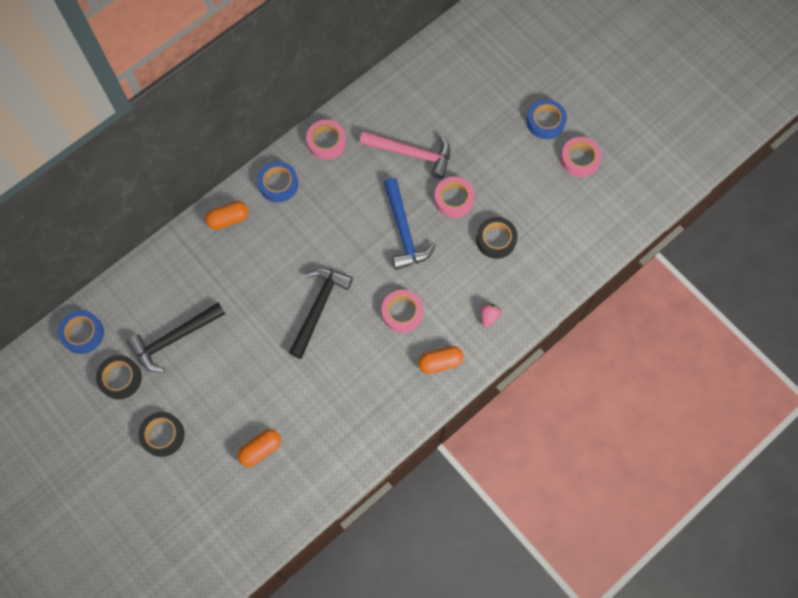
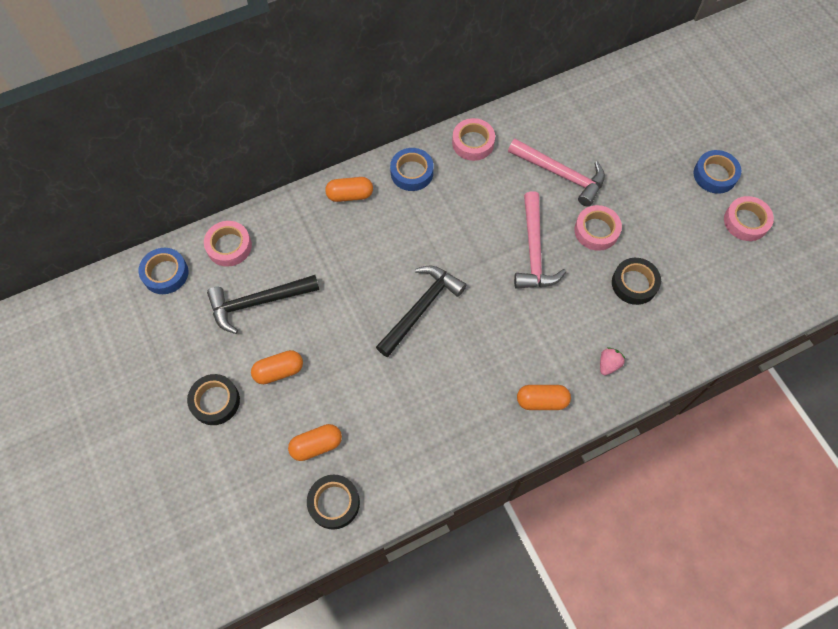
camera: 15 degrees right, 5 degrees down
black tape [96,355,142,399] -> black tape moved to [307,475,360,530]
pink tape [382,290,423,333] -> pink tape moved to [204,221,252,267]
blue hammer [384,178,436,270] -> pink hammer [514,191,566,289]
none -> orange capsule [251,350,303,384]

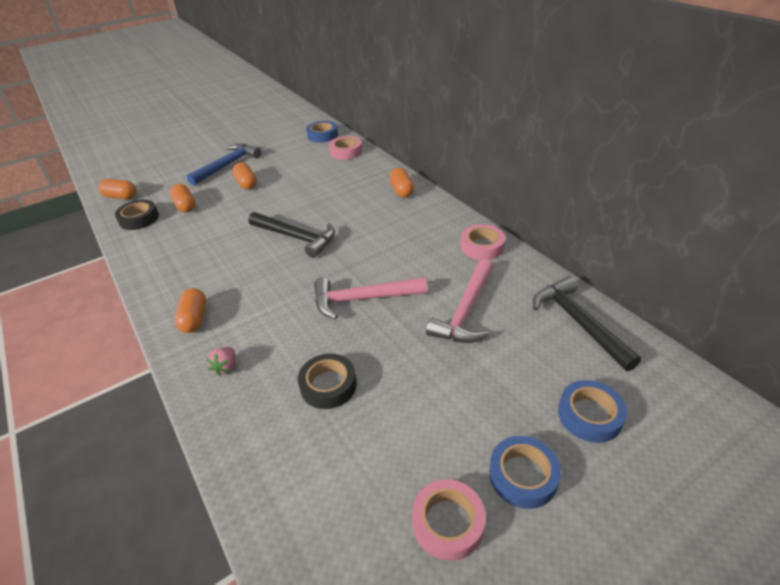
camera: 85 degrees right, 25 degrees down
black tape [187,374,240,425] -> blue hammer [187,144,261,185]
black hammer [207,275,320,334] -> black hammer moved to [533,276,641,371]
blue tape [390,148,434,191] -> blue tape moved to [558,380,627,443]
pink tape [574,205,622,251] -> none
pink strawberry [600,347,625,375] -> pink strawberry turned 75 degrees clockwise [206,347,235,376]
none -> orange capsule [98,179,136,199]

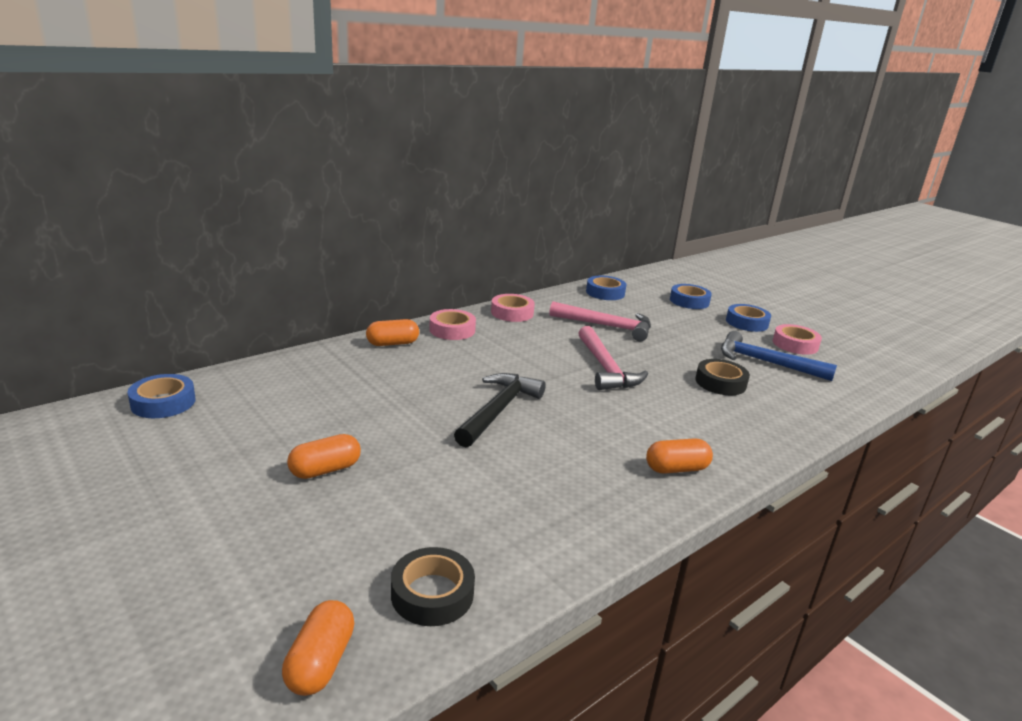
camera: 100 degrees left, 15 degrees down
orange capsule [170,184,195,212] -> none
blue hammer [187,144,261,185] -> blue hammer moved to [721,331,837,381]
pink strawberry [206,347,235,376] -> none
pink tape [329,136,362,160] -> pink tape moved to [429,309,476,340]
black hammer [533,276,641,371] -> blue tape [586,276,626,300]

